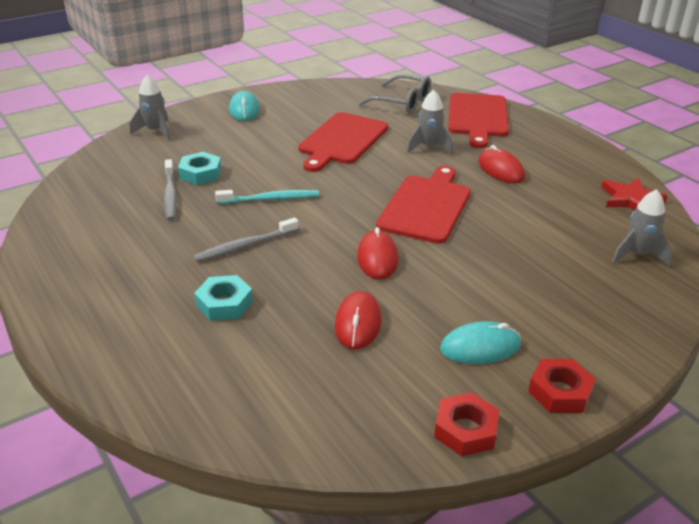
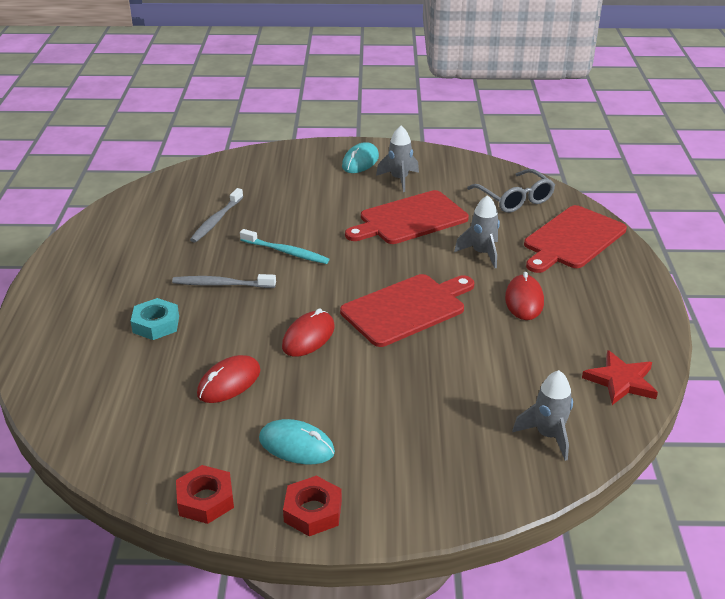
camera: 35 degrees right, 0 degrees up
grey rocket [130,75,170,141] -> grey rocket moved to [376,126,419,192]
turquoise nut [178,152,221,185] -> none

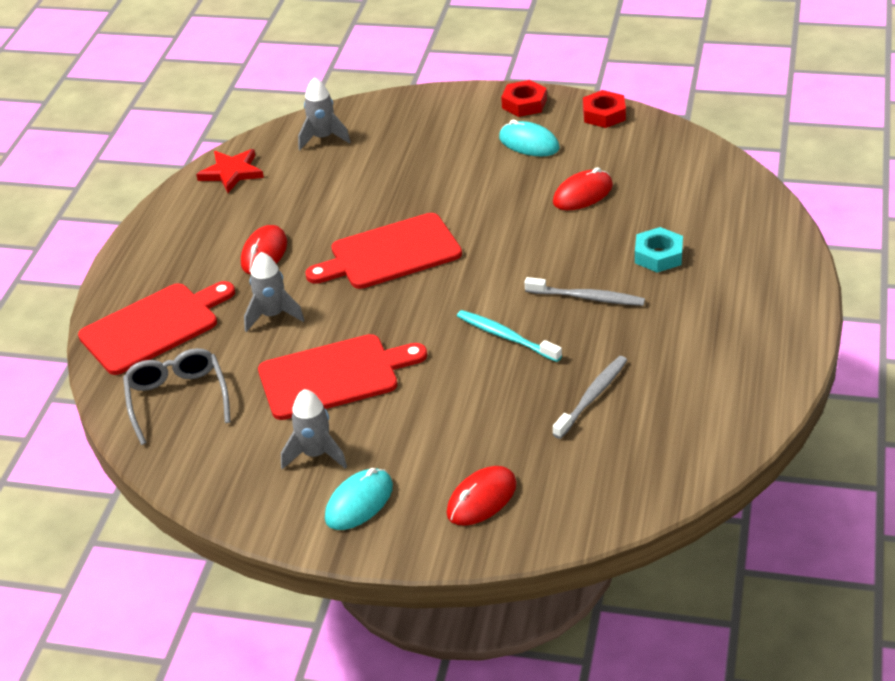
camera: 165 degrees left, 5 degrees up
red mouse [282,308,335,357] -> red mouse moved to [446,466,517,526]

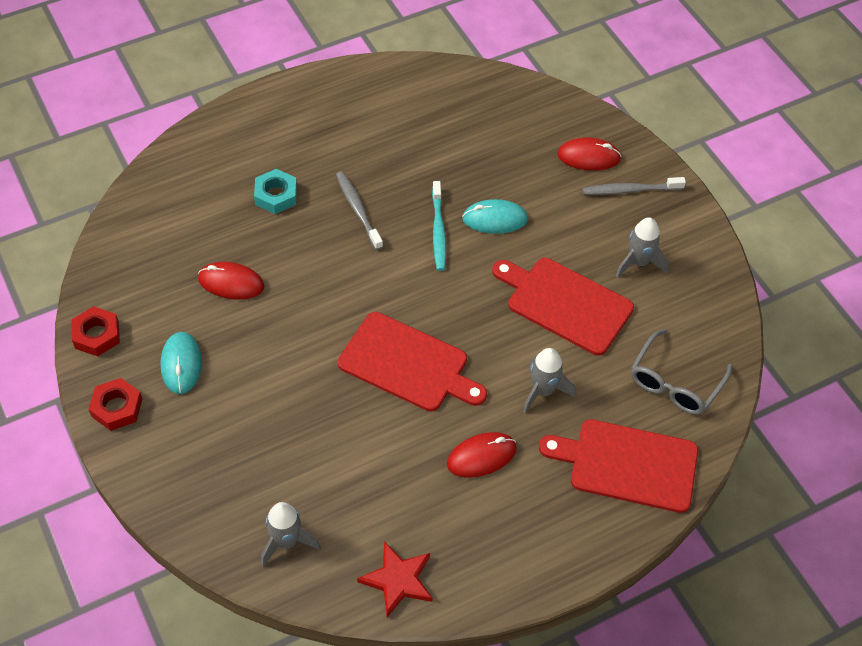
camera: 135 degrees left, 15 degrees up
turquoise mouse [325,468,393,530] -> turquoise mouse moved to [462,199,528,234]
grey toothbrush [553,356,627,439] -> grey toothbrush moved to [583,177,686,195]

